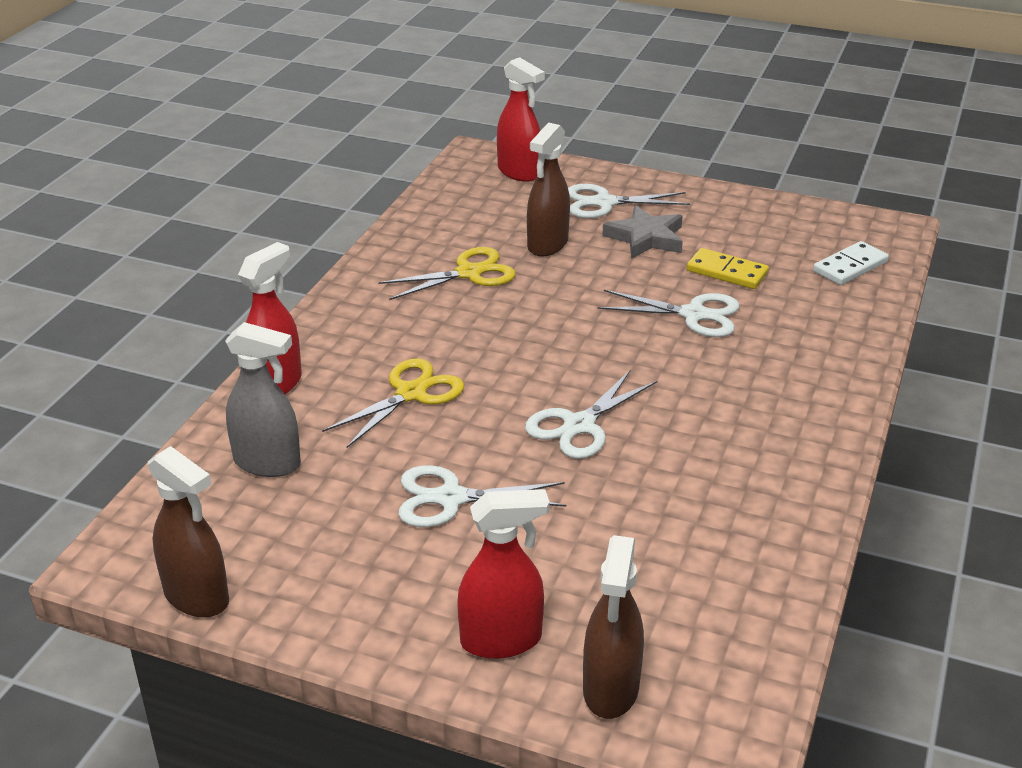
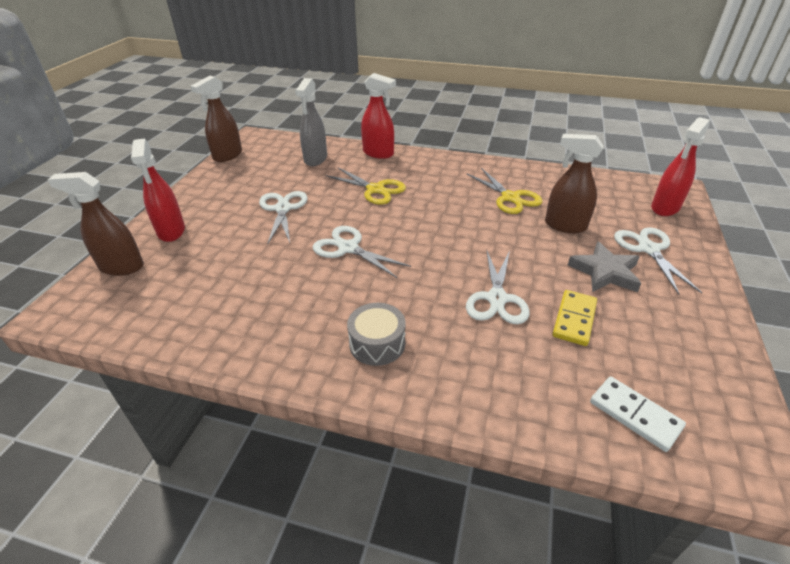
camera: 85 degrees right, 5 degrees up
none -> grey drum [347,303,406,366]

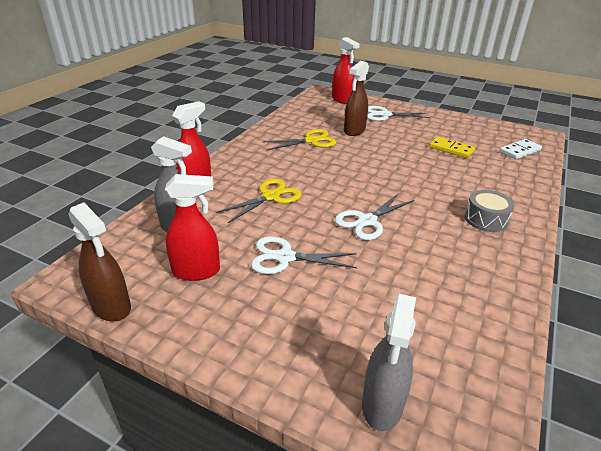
camera: 80 degrees left, 5 degrees down
brown spray bottle [48,172,144,276] -> grey spray bottle [362,294,416,431]
red spray bottle [131,138,185,242] -> red spray bottle moved to [165,174,220,281]
white scissors [466,250,529,324] -> none
grey star [568,241,641,292] -> none

